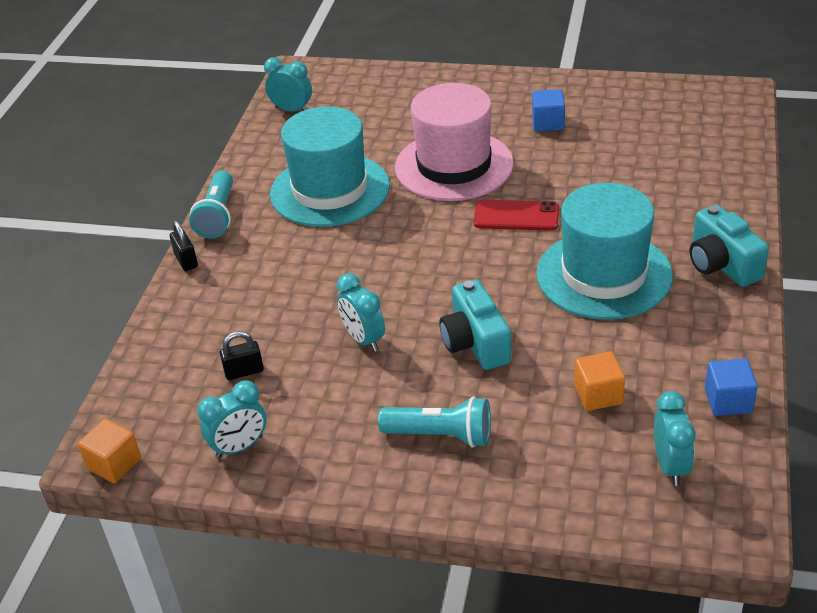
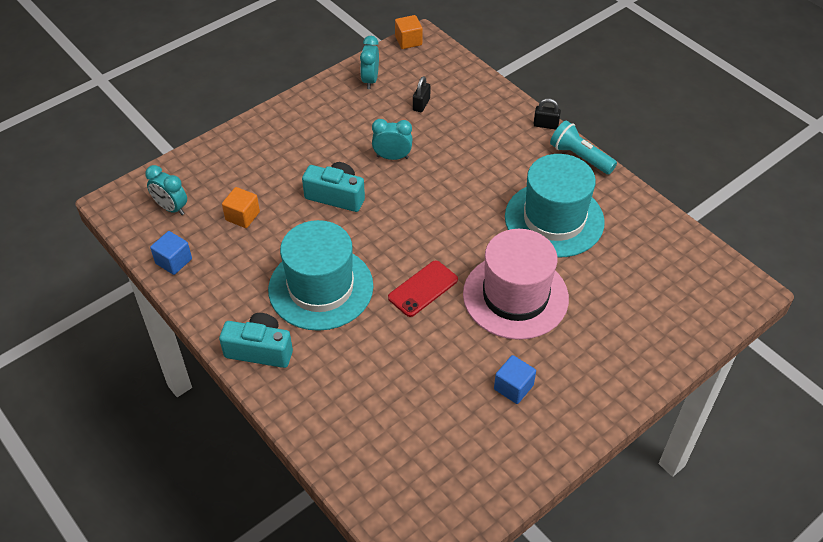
camera: 125 degrees right, 10 degrees up
turquoise clock [264,57,312,112] -> none
turquoise flashlight [378,397,491,448] -> none

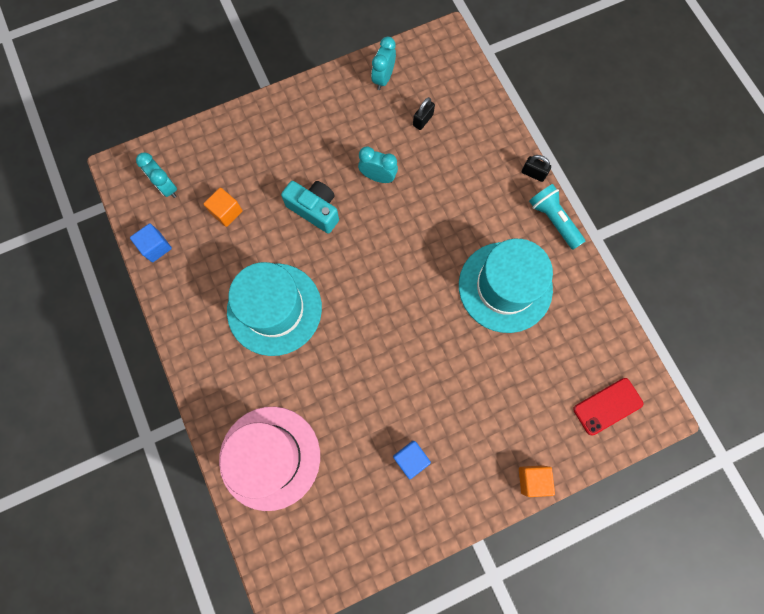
camera: 15 degrees right, 25 degrees up
turquoise camera [219,313,293,368] -> none
red phone [388,260,458,317] -> red phone moved to [573,378,643,435]
orange cube [395,15,423,49] -> orange cube moved to [519,465,555,497]
pink hat [463,229,569,340] -> pink hat moved to [219,407,320,511]

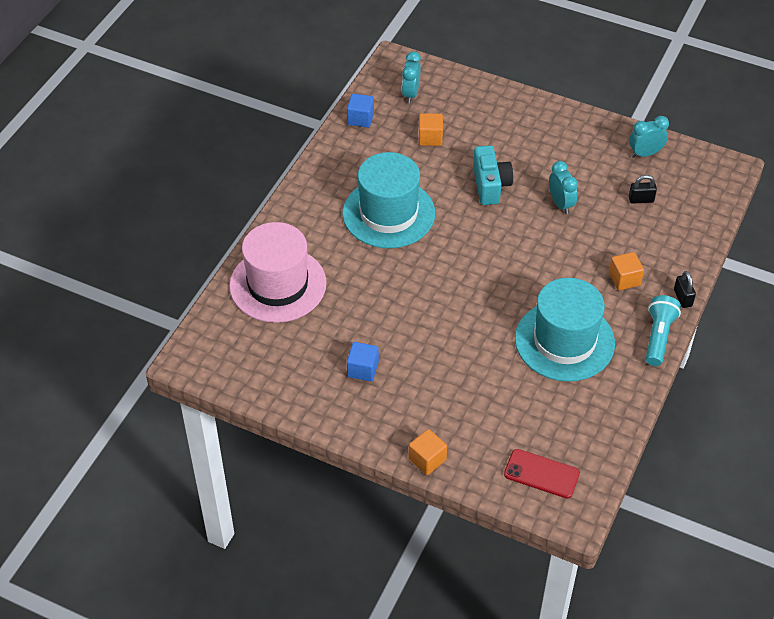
camera: 50 degrees right, 25 degrees down
none -> orange cube [609,252,644,290]

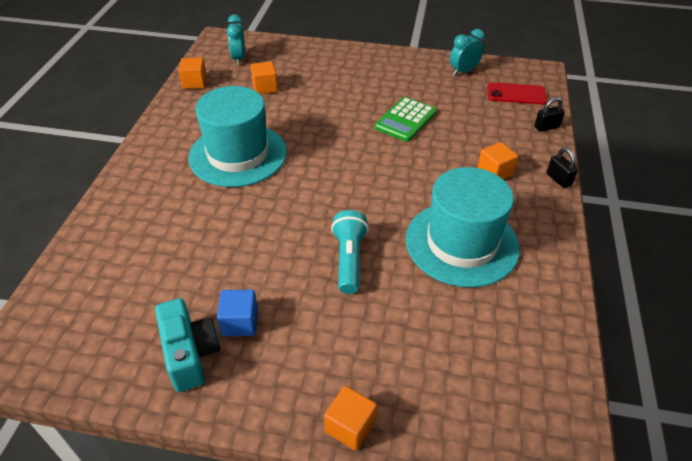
camera: 15 degrees left, 5 degrees down
pink hat [229,222,327,323] -> none
blue cube [347,94,374,128] -> orange cube [178,57,207,89]
turquoise camera [473,145,513,205] -> turquoise camera moved to [155,298,220,392]
red phone [504,449,580,498] -> red phone moved to [487,82,547,105]
turquoise clock [549,161,578,214] -> green calculator [375,97,436,142]
black padlock [629,175,657,204] -> black padlock moved to [534,97,565,132]
turquoise flashlight [645,295,681,366] -> turquoise flashlight moved to [331,210,369,294]

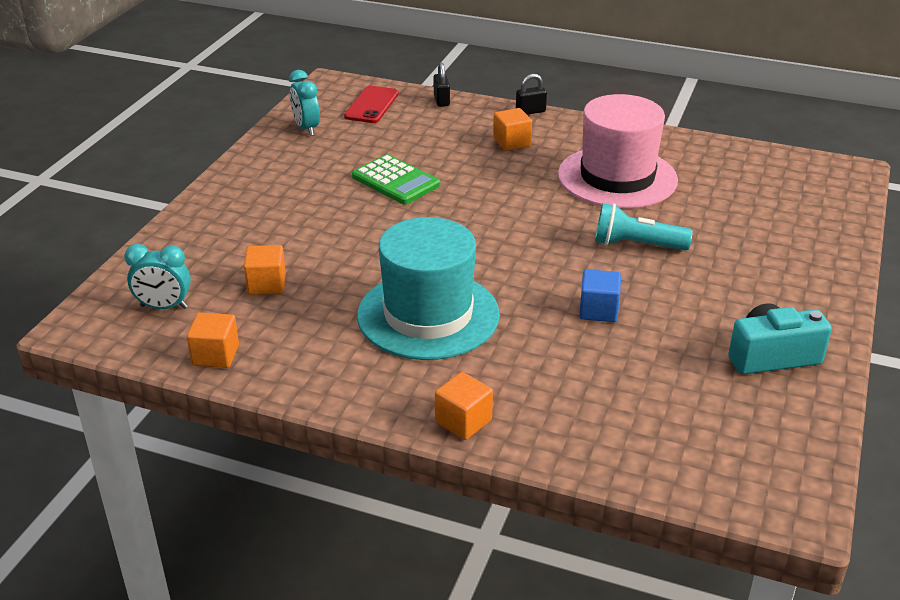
camera: 80 degrees left, 10 degrees down
blue cube [217,290,258,336] -> blue cube moved to [579,269,621,322]
orange cube [324,386,377,451] -> orange cube moved to [435,372,493,440]
turquoise hat [406,167,520,288] -> pink hat [558,94,678,209]

